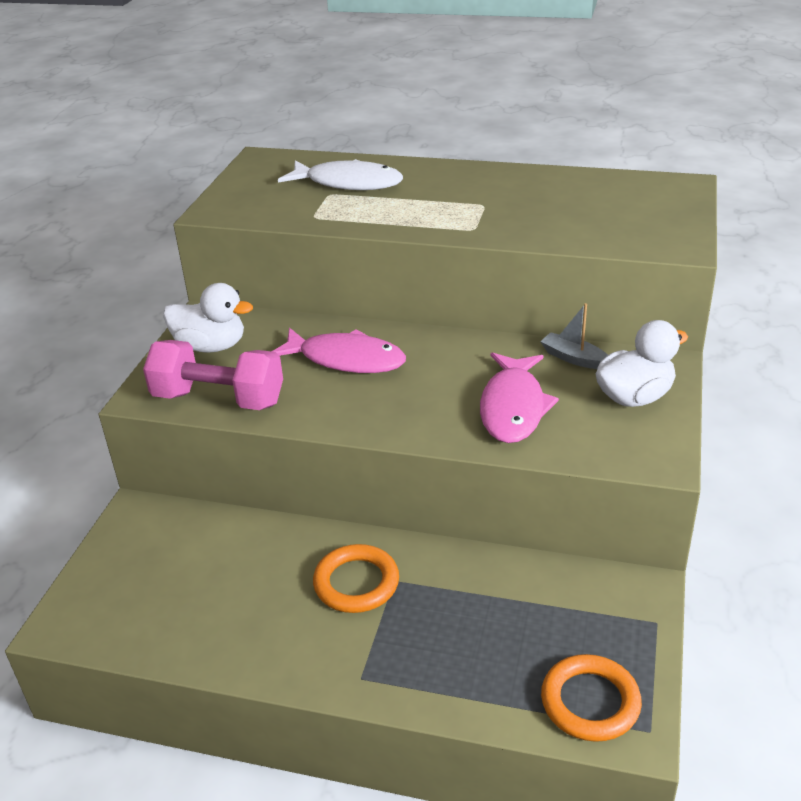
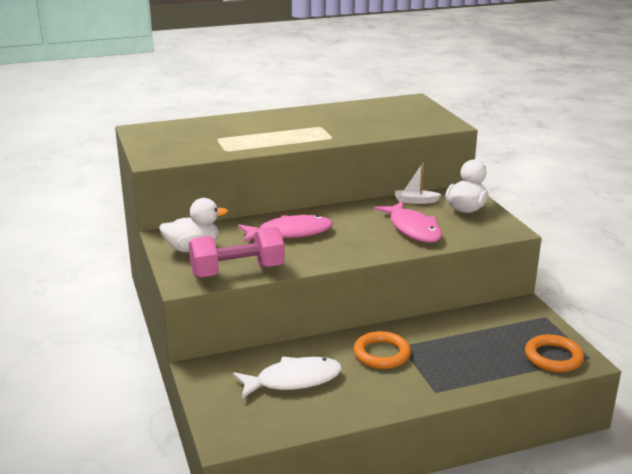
camera: 35 degrees left, 10 degrees down
white fish [278,159,403,190] -> white fish moved to [233,357,342,399]
grey boat [540,303,608,369] -> white boat [395,163,442,204]

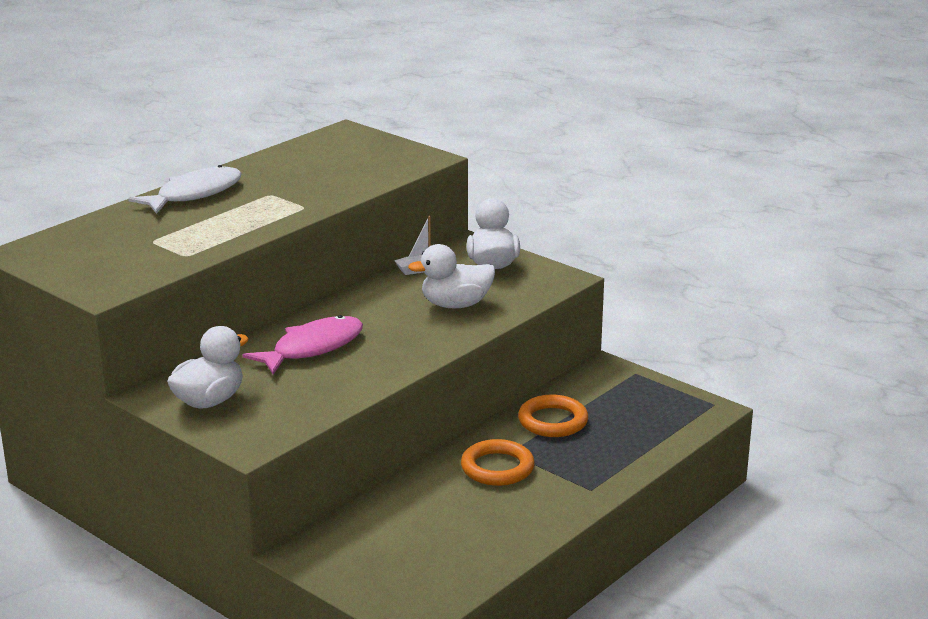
camera: 30 degrees left, 0 degrees up
pink dumbbell [189,226,285,278] -> none
white fish [233,357,342,399] -> white fish moved to [128,165,242,214]
pink fish [374,201,442,243] -> white duck [408,244,495,308]
orange ring [525,334,584,372] -> orange ring moved to [518,395,588,437]

